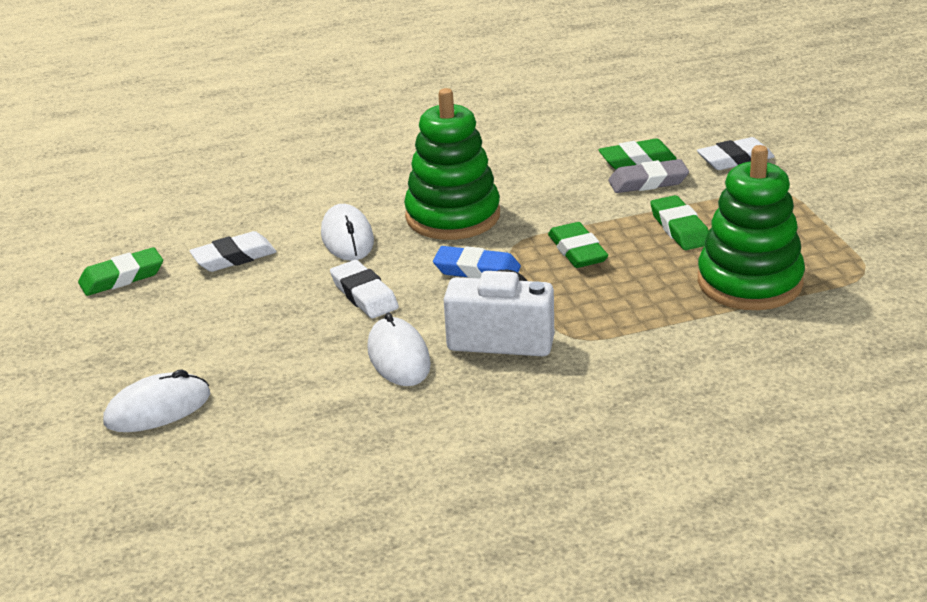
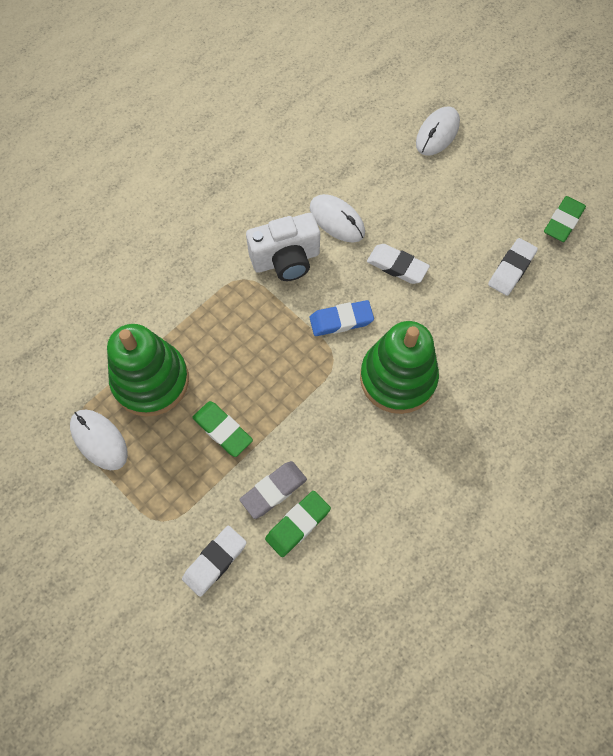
camera: 150 degrees right, 35 degrees up
white mouse [321,204,374,261] -> white mouse moved to [70,409,128,470]
green eraser [548,222,608,268] -> none

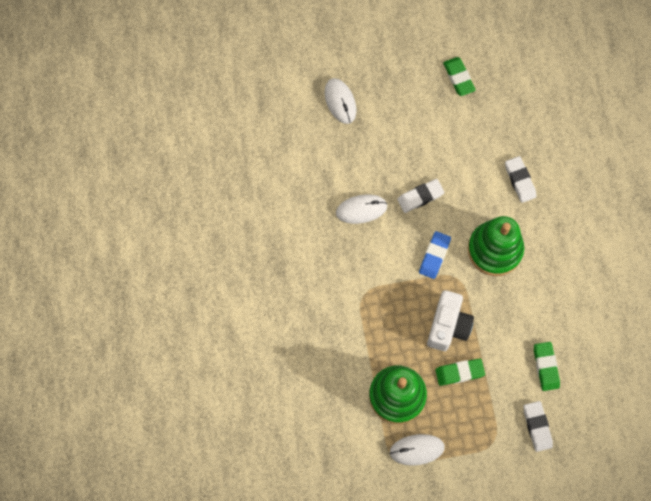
camera: 55 degrees left, 5 degrees up
grey eraser [239,461,307,519] -> none
white camera [246,213,320,281] -> white camera moved to [427,290,474,351]
white eraser [488,238,538,296] -> white eraser moved to [505,156,537,203]

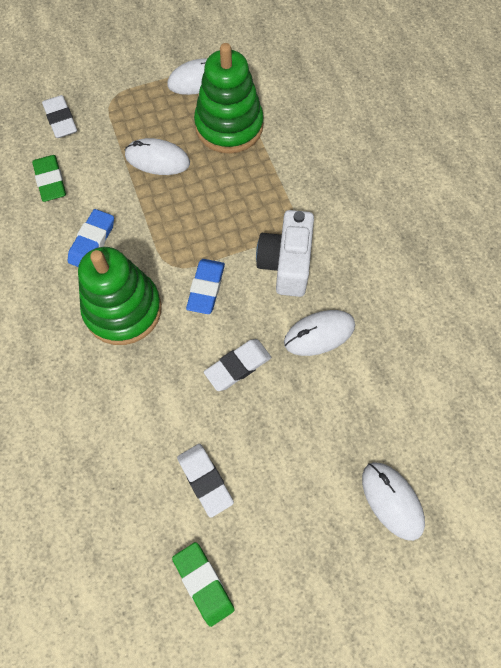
camera: 170 degrees right, 5 degrees down
white camera [427,290,474,351] -> white camera moved to [256,210,314,297]
green eraser [435,359,485,386] -> white mouse [124,138,190,175]
white eraser [505,156,537,203] -> white eraser moved to [177,444,234,518]
none -> blue eraser [68,209,114,267]

